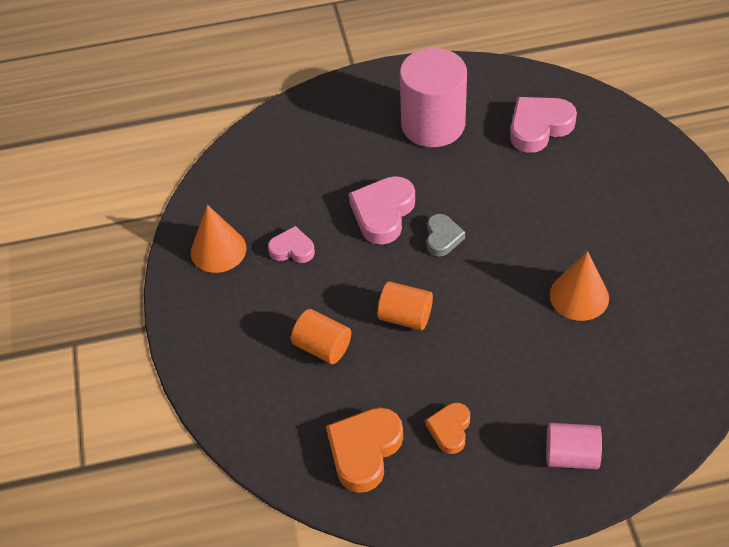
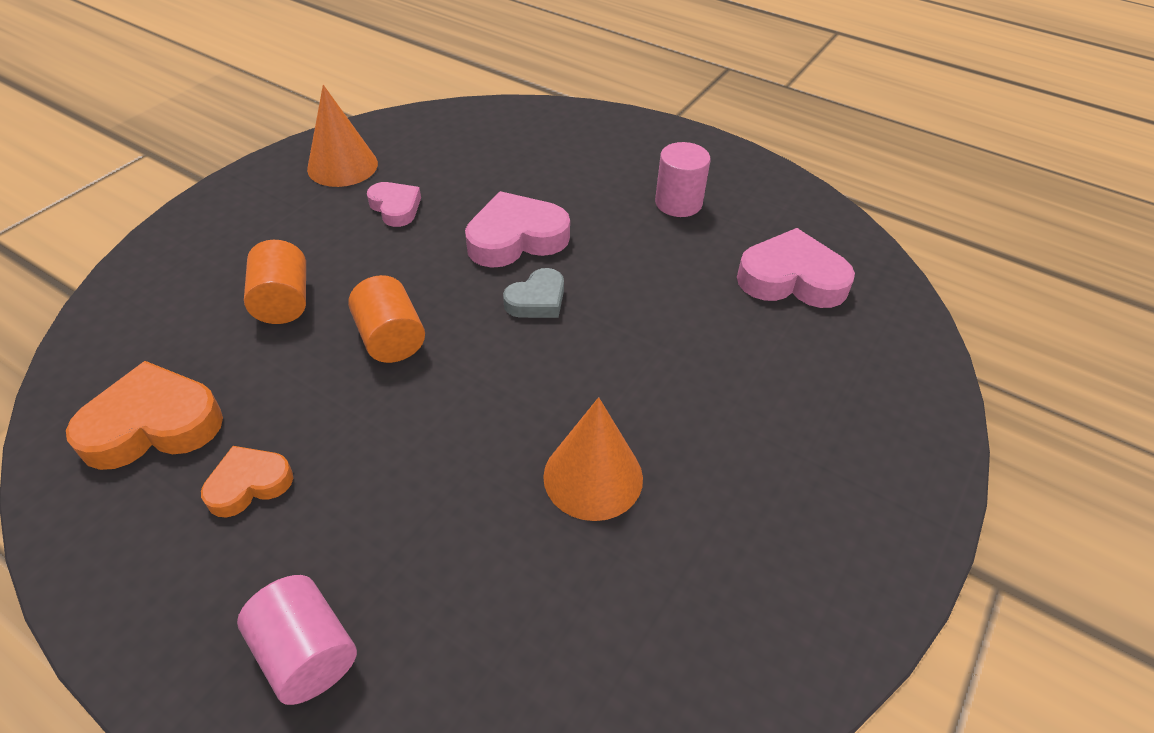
camera: 40 degrees right, 5 degrees down
pink cylinder [400,48,467,147] -> pink cylinder [655,142,710,217], size x0.54

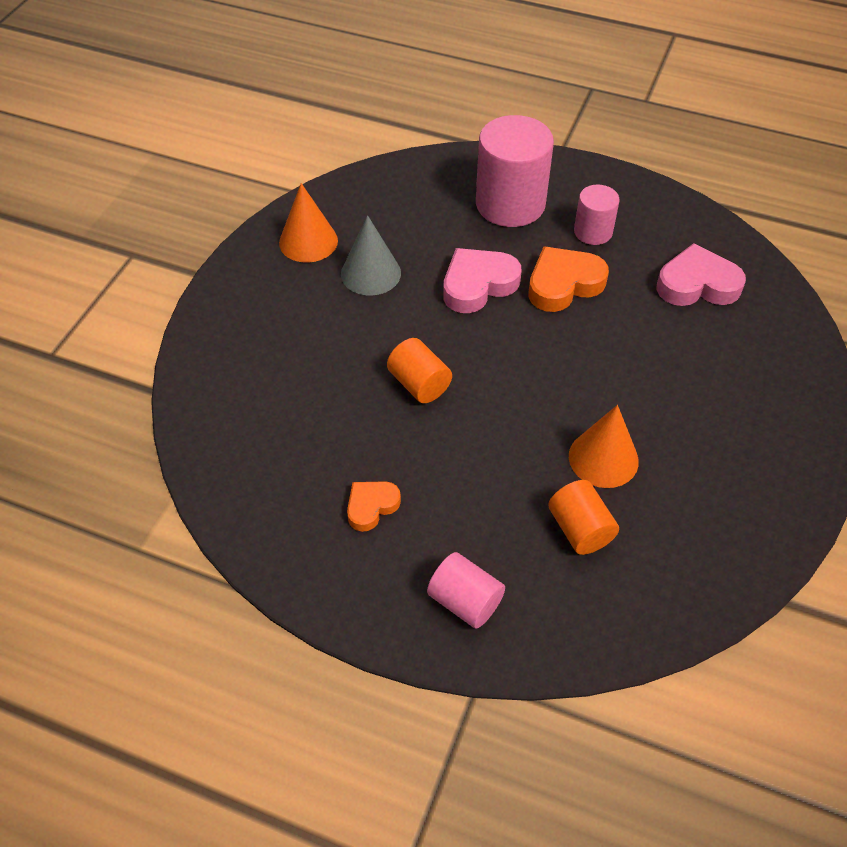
camera: 10 degrees left, 5 degrees up
orange heart [66,361,223,470] -> orange heart moved to [528,246,609,312]
orange cylinder [244,240,306,324] -> orange cylinder moved to [548,480,619,555]
pink heart [367,182,421,227] -> grey cone [341,215,401,295]
grey heart [503,268,564,318] -> none
none -> pink cylinder [476,115,554,227]

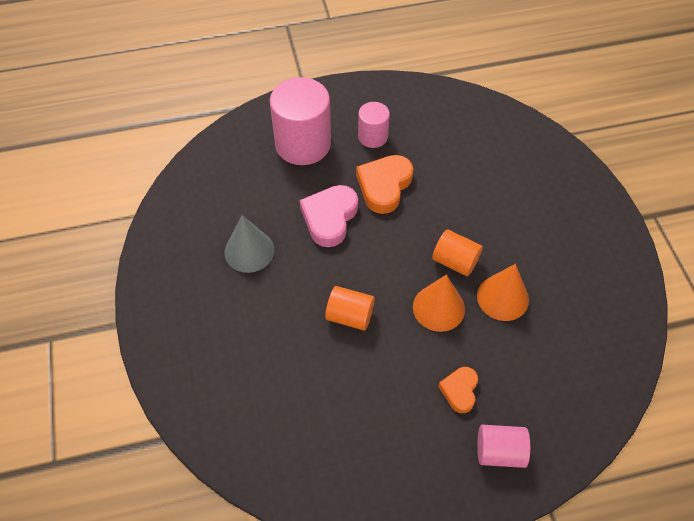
camera: 35 degrees left, 5 degrees up
orange cone [279,183,338,263] -> orange cone moved to [413,275,465,332]
orange heart [347,481,401,532] -> orange heart moved to [438,367,478,413]
orange cylinder [548,480,619,555] -> orange cylinder moved to [432,230,483,276]
pink heart [656,243,746,306] -> none

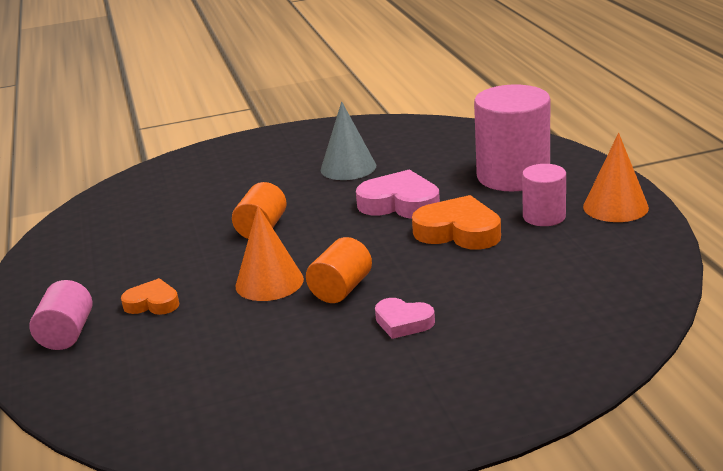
camera: 90 degrees right, 30 degrees down
orange cone [477,264,529,321] -> orange cone moved to [583,133,649,222]
none -> pink heart [375,298,435,339]

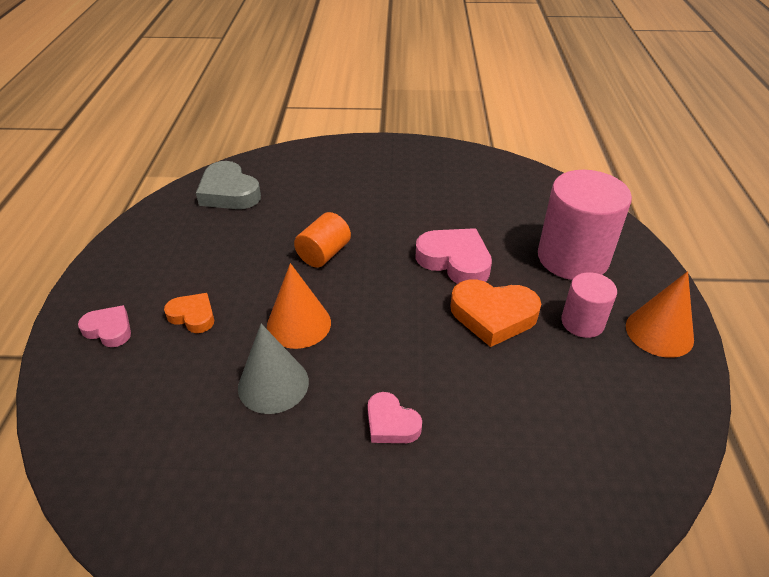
camera: 15 degrees right, 15 degrees up
pink cylinder [29,280,93,350] -> pink heart [78,305,131,347]
orange cylinder [306,237,372,303] -> none
grey cone [321,101,376,180] -> grey cone moved to [238,324,309,414]
orange heart [412,195,501,250] -> orange heart turned 150 degrees clockwise [450,279,541,347]
none -> grey heart [196,161,261,209]

